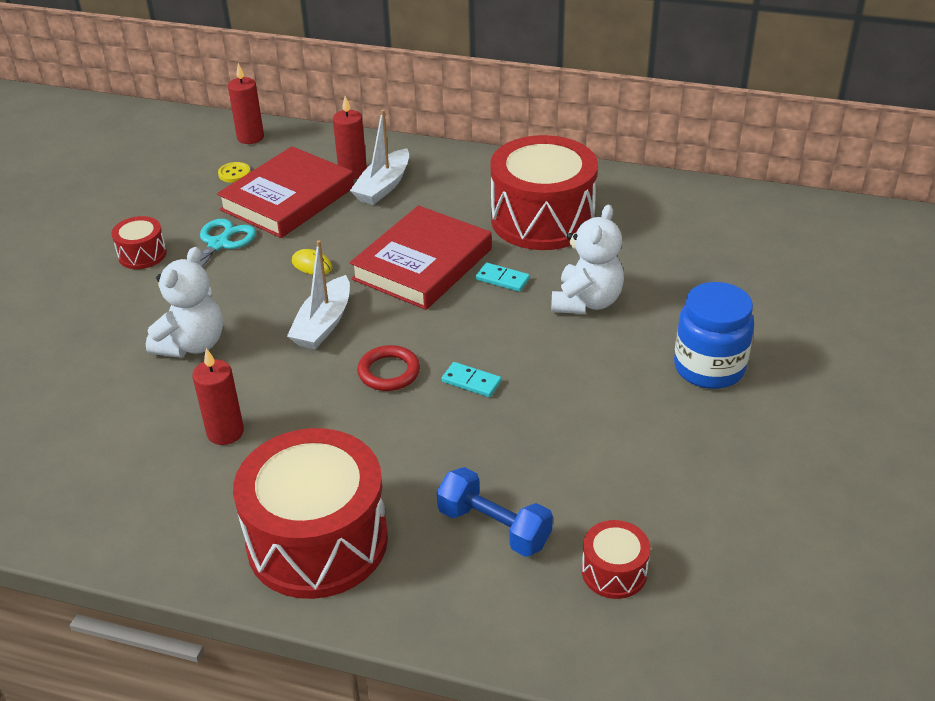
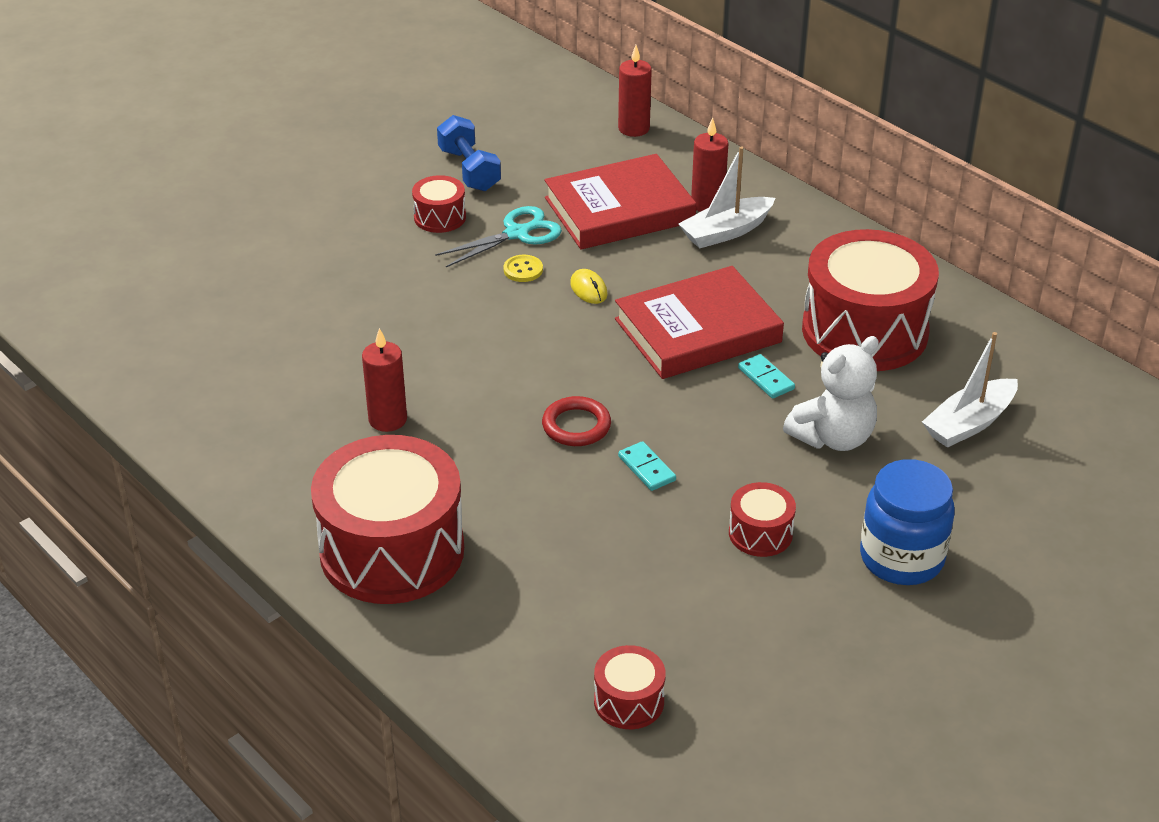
camera: 30 degrees right, 0 degrees up
white teddy bear [146,247,223,358] -> none
yellow button [218,162,251,183] -> yellow button moved to [504,255,543,282]
white boat [287,240,350,350] -> white boat moved to [922,332,1018,448]
blue dumbbell [437,467,553,557] -> blue dumbbell moved to [437,115,501,191]
none -> red drum [729,482,796,557]

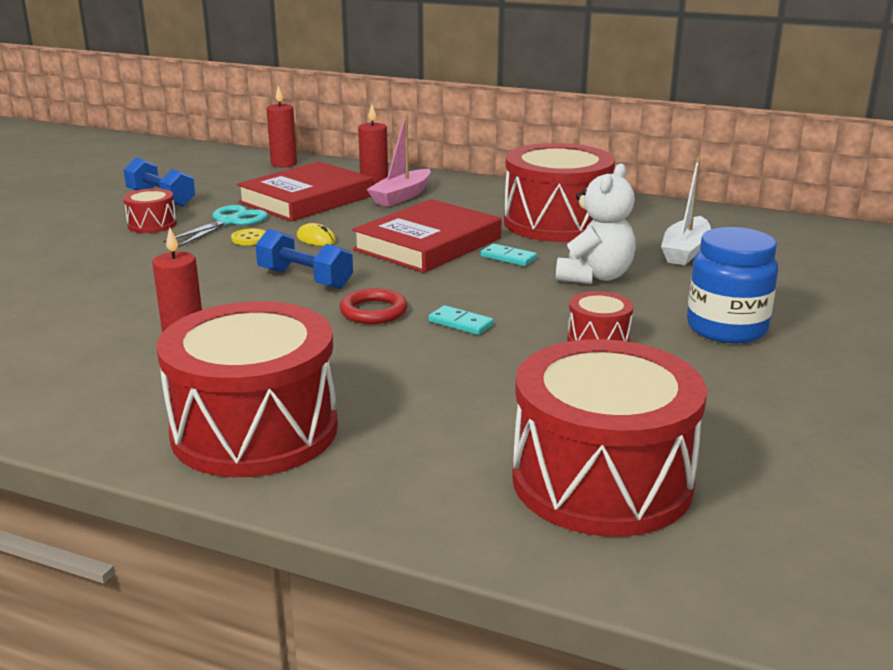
camera: 25 degrees left, 15 degrees down
red drum [594,645,666,729] -> red drum [512,339,707,537], size x2.23
white boat [678,147,775,248] -> pink boat [366,115,431,207]
none -> blue dumbbell [255,229,353,289]

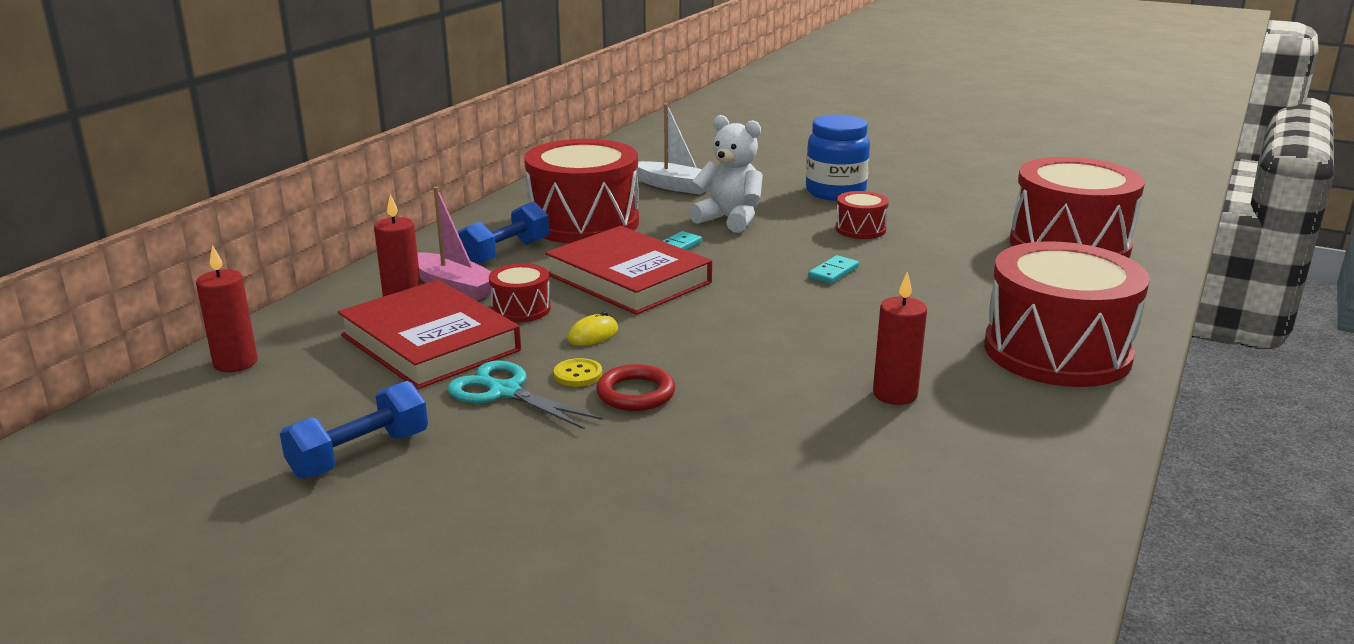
camera: 85 degrees left, 0 degrees up
red drum [123,188,177,233] -> red drum moved to [489,263,551,322]
blue dumbbell [255,229,353,289] -> blue dumbbell moved to [457,201,549,265]
red ring [339,288,407,324] -> red ring moved to [596,364,675,411]

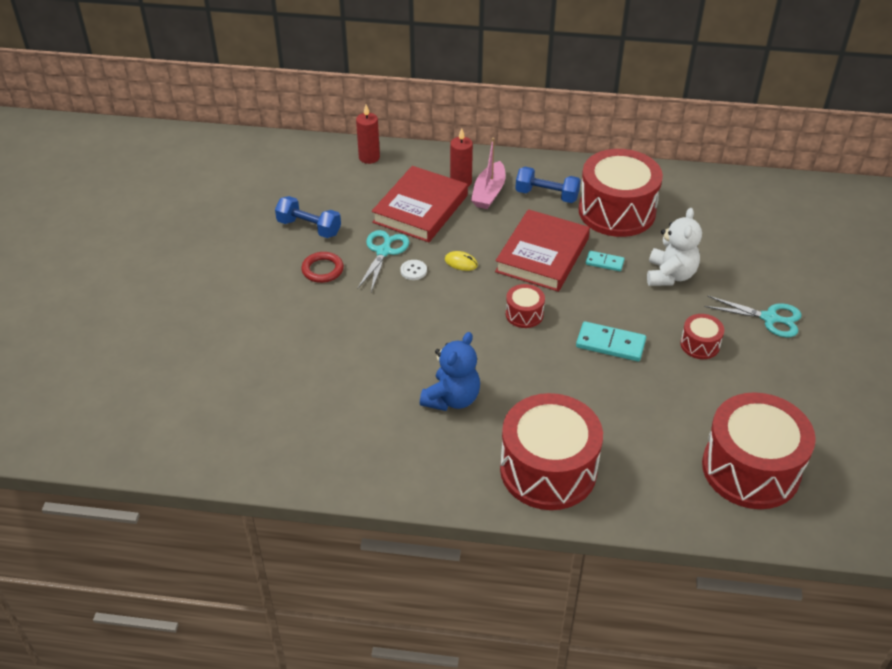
camera: 70 degrees right, 20 degrees up
red drum [489,263,551,322] -> red drum moved to [506,284,545,328]
yellow button [554,358,602,387] -> white button [400,260,427,280]
red ring [596,364,675,411] -> red ring moved to [301,252,344,283]
white boat [636,104,710,195] -> none
blue jar [806,115,870,201] -> turquoise scissors [705,296,802,337]
turquoise domino [808,255,859,284] -> turquoise domino [576,321,646,361], size x1.67
red candle [873,272,927,405] -> blue teddy bear [420,332,480,411]

